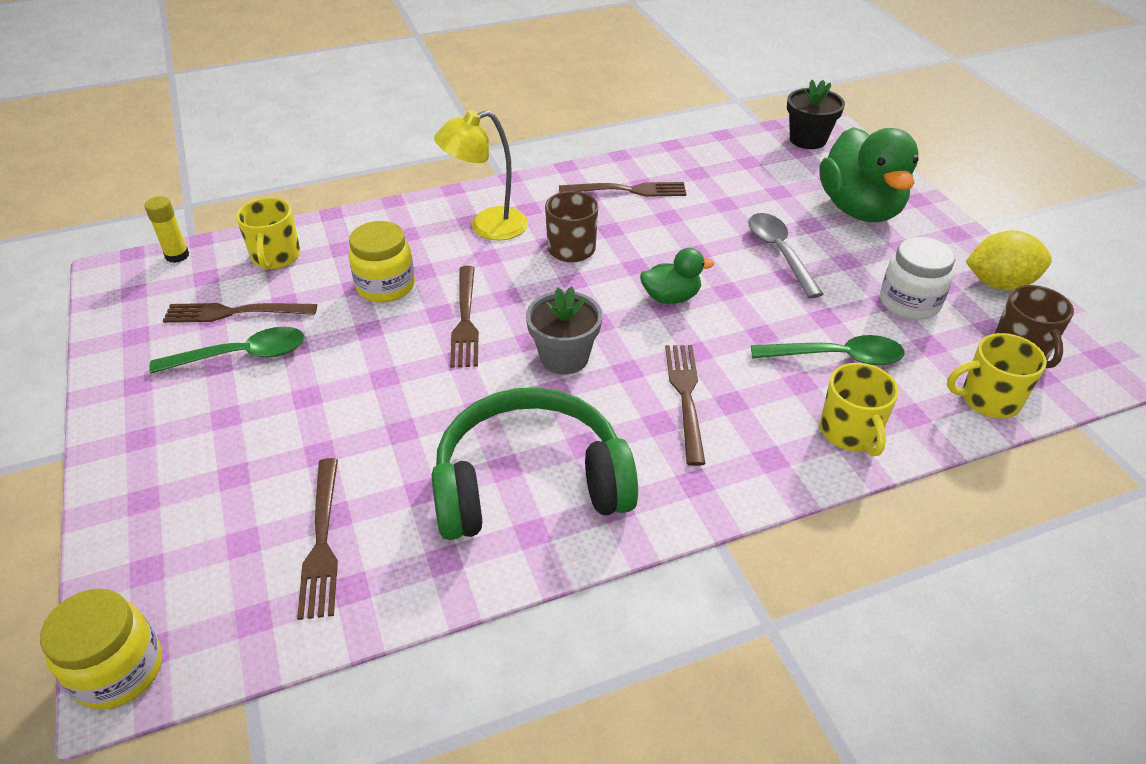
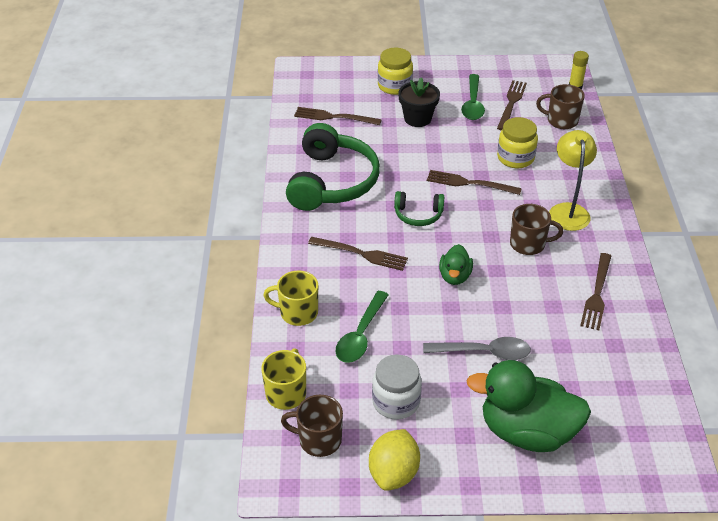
camera: 110 degrees right, 0 degrees up
yellow jar [40,588,162,710] -> yellow jar moved to [378,48,413,95]
yellow mug [236,197,300,270] -> brown mug [536,84,585,129]
grey flower pot [526,286,602,374] -> green headphones [394,191,444,226]
black flower pot [787,80,845,149] -> black flower pot moved to [398,77,440,127]

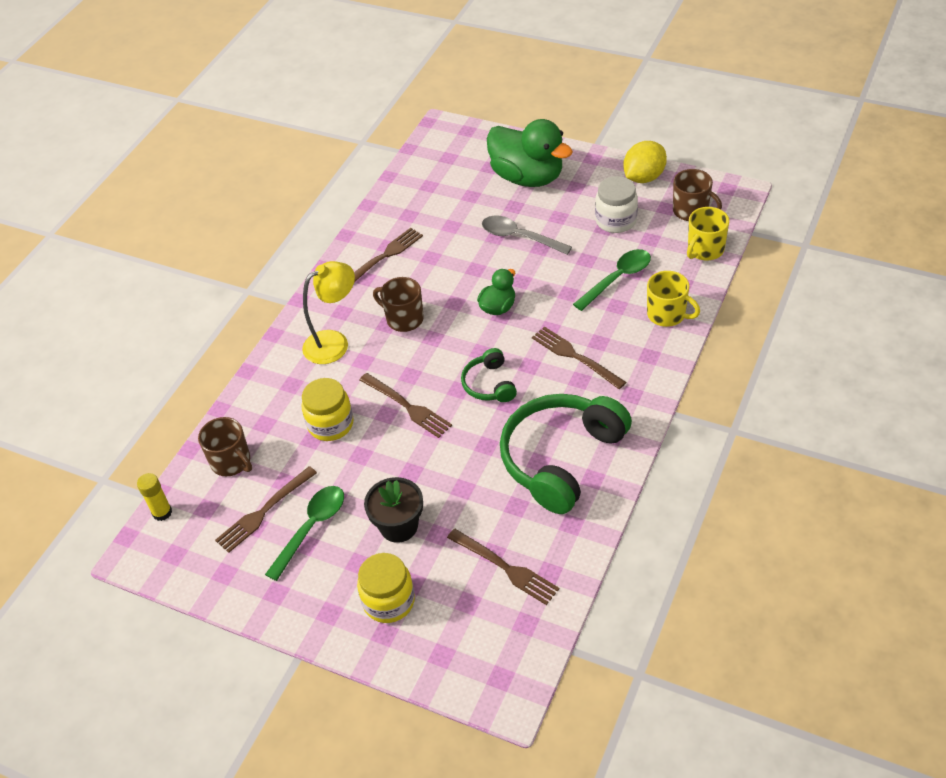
camera: 150 degrees left, 5 degrees up
green headphones [394,191,444,226] -> green headphones turned 135 degrees counterclockwise [461,348,517,402]
yellow lamp [549,130,597,231] -> yellow lamp turned 150 degrees counterclockwise [302,261,355,364]

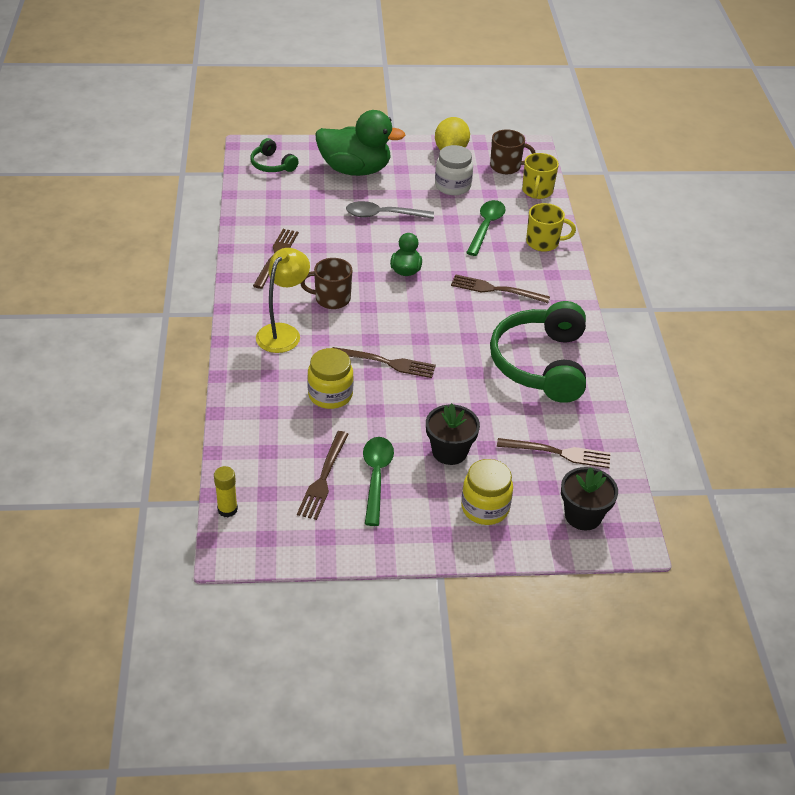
camera: 35 degrees left, 5 degrees down
brown mug [198,417,252,477] -> none
green headphones [461,348,517,402] -> green headphones moved to [250,138,299,172]
none -> black flower pot [561,467,618,530]

